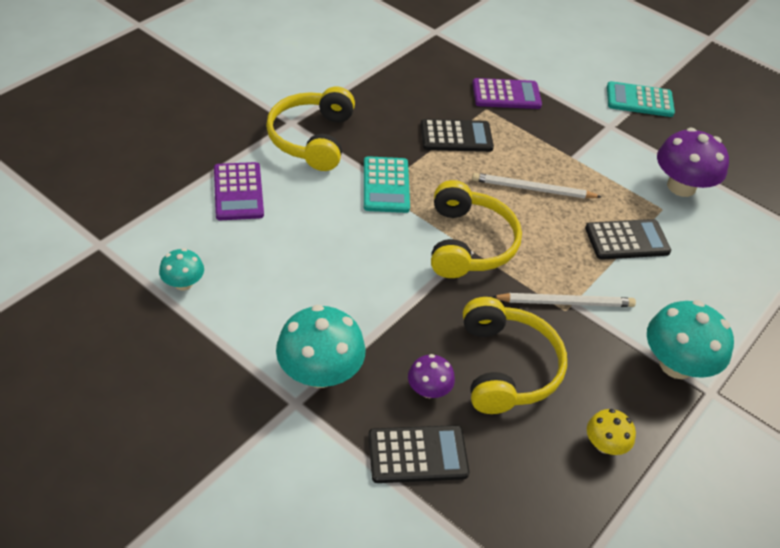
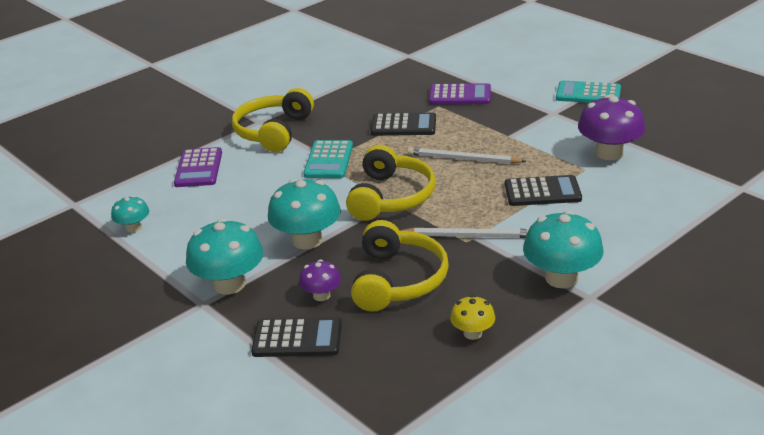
camera: 15 degrees right, 15 degrees down
none -> turquoise mushroom [268,179,341,249]

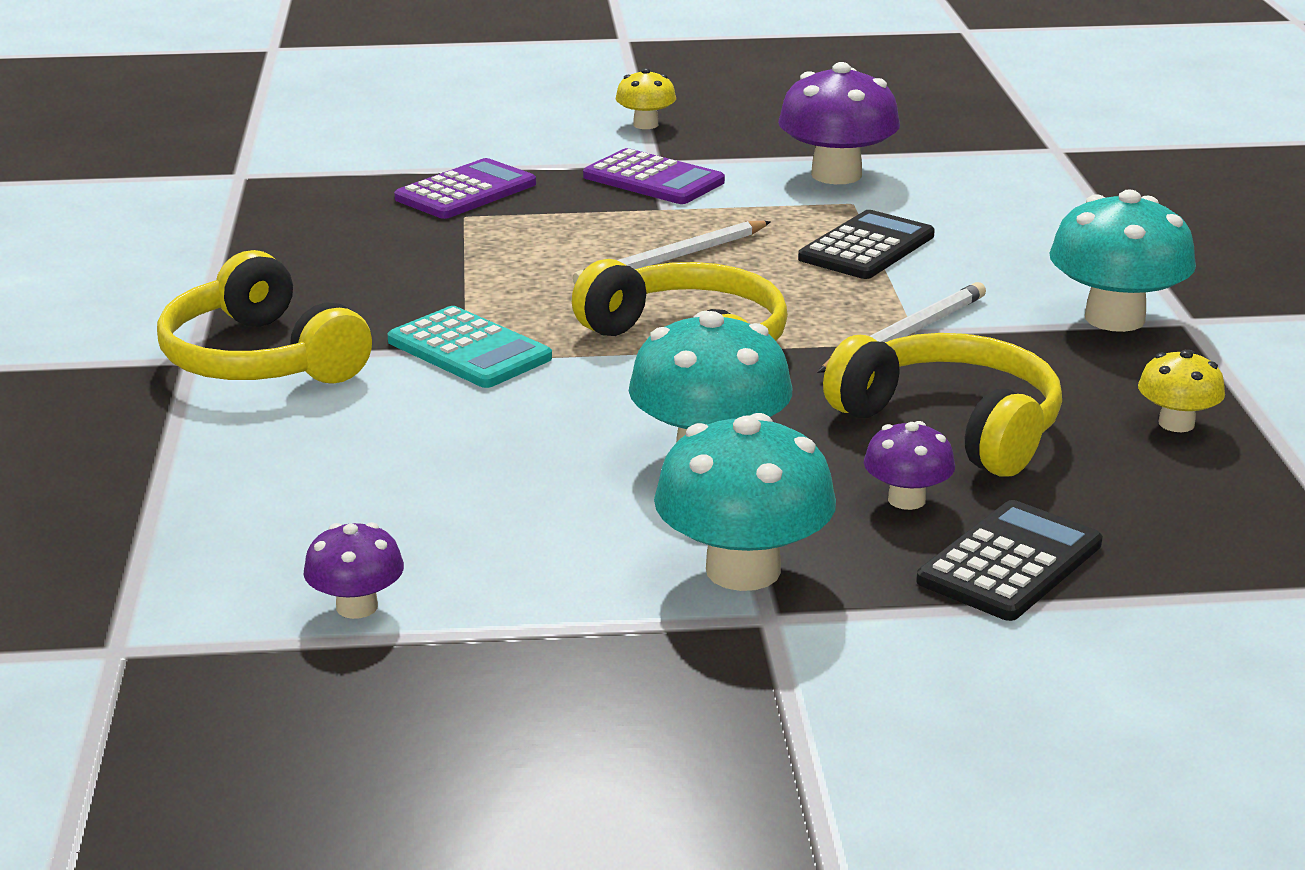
camera: 55 degrees left, 5 degrees down
turquoise mushroom [111,195,149,233] -> purple mushroom [304,522,404,619]
purple calculator [174,147,222,187] -> purple calculator moved to [583,148,725,204]
black calculator [371,112,436,136] -> none
turquoise calculator [556,80,621,103] -> yellow mushroom [616,68,676,129]

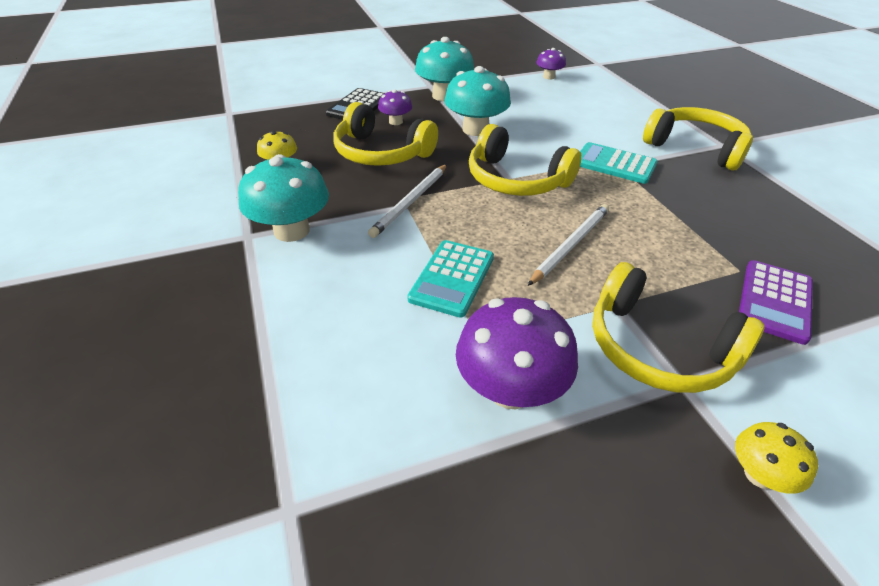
camera: 165 degrees right, 15 degrees up
purple calculator [583,148,725,204] -> yellow headphones [592,262,765,393]
black calculator [798,210,935,279] -> turquoise calculator [407,240,494,318]

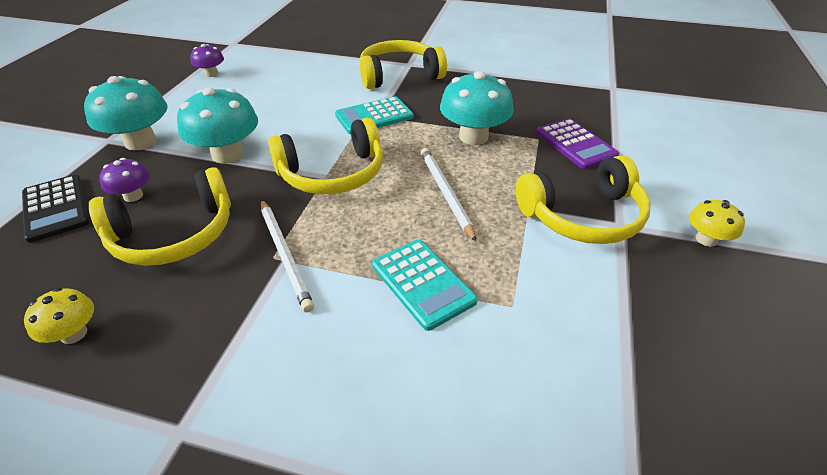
camera: 55 degrees left, 0 degrees up
turquoise mushroom [238,154,329,242] -> turquoise mushroom moved to [440,71,514,145]
purple mushroom [456,297,578,409] -> none

